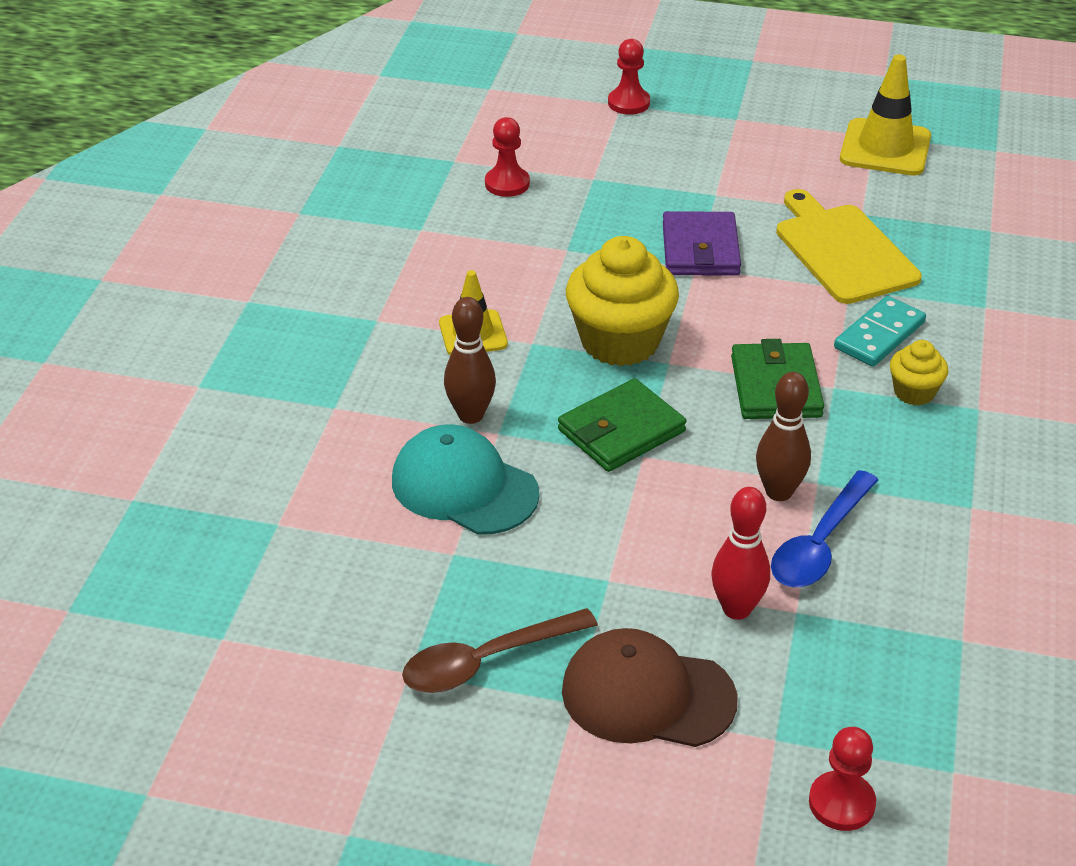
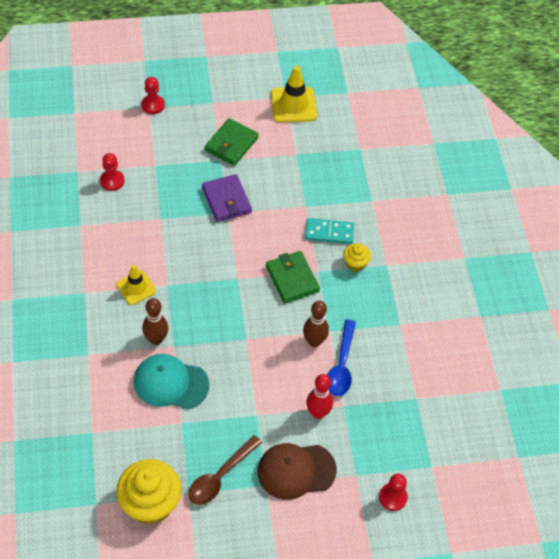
camera: 25 degrees left, 15 degrees up
green wallet [558,378,686,472] -> green wallet moved to [205,118,259,166]
yellow cupcake [566,236,679,366] -> yellow cupcake moved to [116,459,182,524]
yellow cutting board [776,189,922,304] -> none
turquoise domino [834,296,926,367] -> turquoise domino turned 75 degrees clockwise [305,218,354,244]

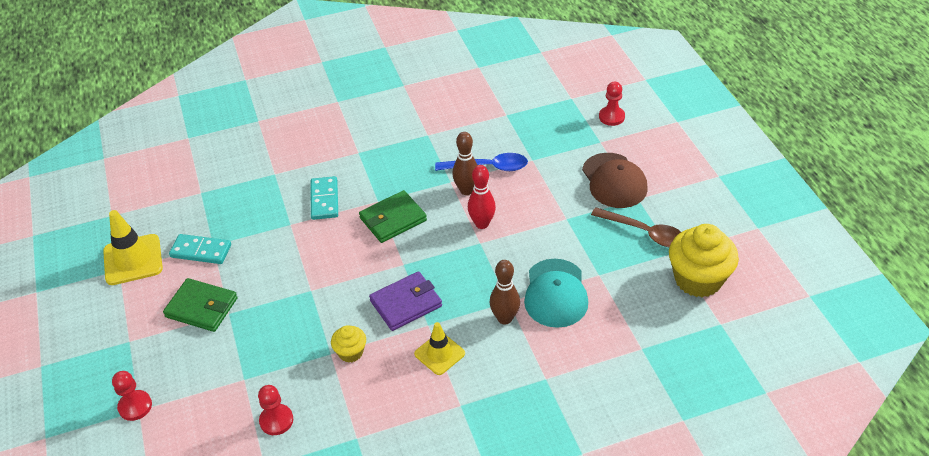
camera: 95 degrees left, 10 degrees down
purple wallet [202,174,252,222] -> purple wallet moved to [369,271,442,331]
red bowling pin [306,374,333,419] -> red bowling pin moved to [468,165,496,229]
yellow cupcake [343,243,371,272] -> yellow cupcake moved to [331,325,366,363]
none -> turquoise domino [169,234,231,264]

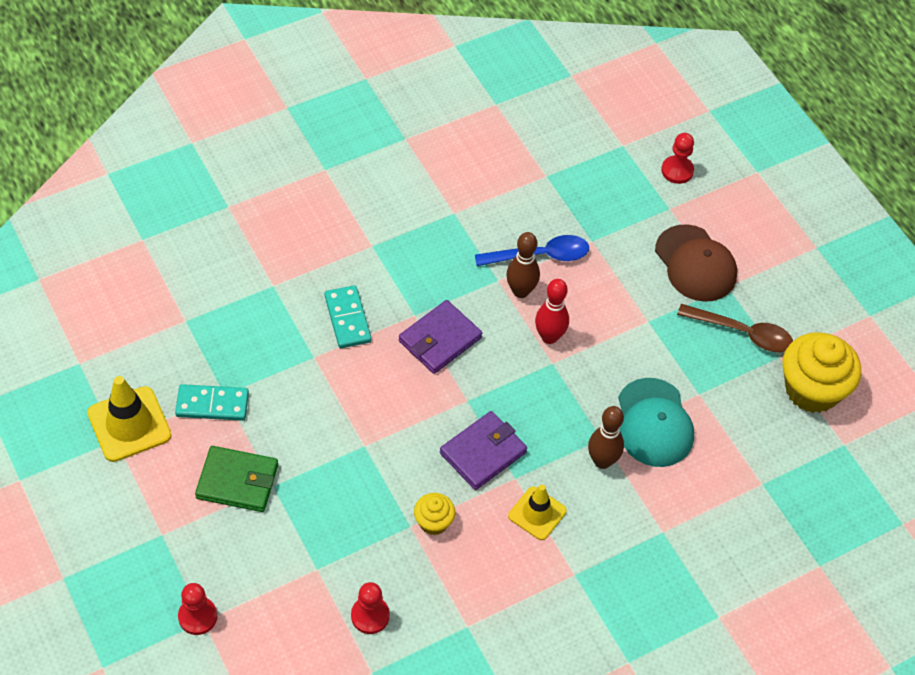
camera: 15 degrees left, 10 degrees up
green wallet [359,190,427,243] -> purple wallet [399,300,482,374]

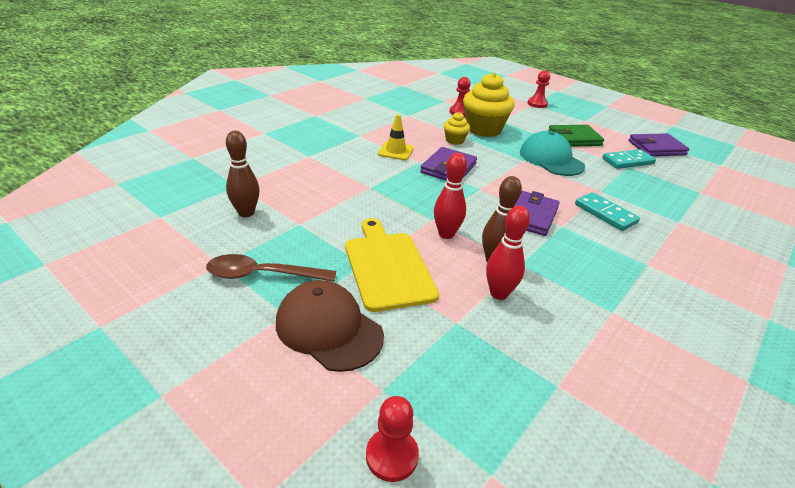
camera: 160 degrees right, 20 degrees down
yellow traffic cone [87,376,171,462] -> purple wallet [628,133,689,156]
blue spoon [475,235,589,266] -> red bowling pin [486,206,530,300]
brown bowling pin [588,406,624,469] -> brown bowling pin moved to [226,131,260,217]
turquoise cap [618,378,694,467] -> turquoise cap moved to [520,131,585,176]
yellow cupcake [782,332,861,413] -> yellow cupcake moved to [463,73,515,137]
none -> yellow cutting board [345,218,439,312]

